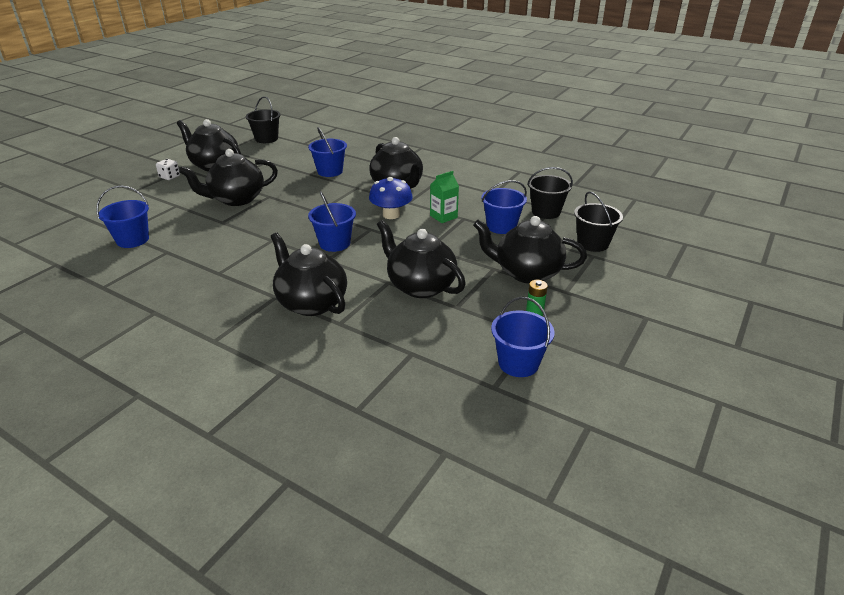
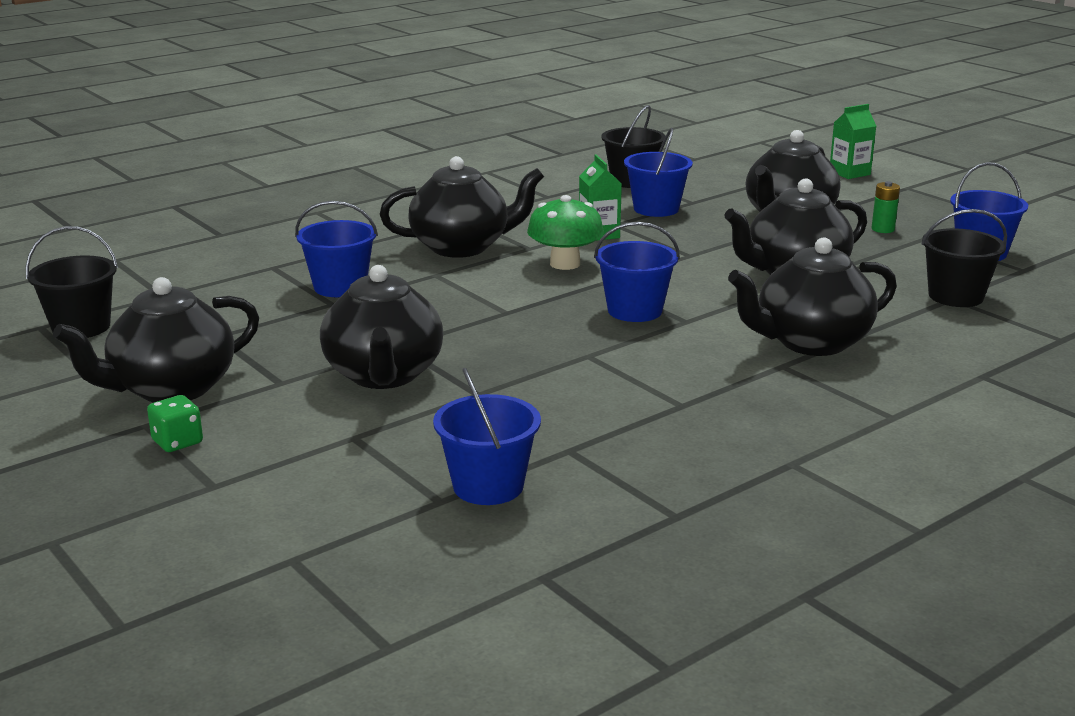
camera: 70 degrees left, 10 degrees down
white dice [156,159,180,180] -> green dice [147,395,203,452]
blue mushroom [369,177,413,219] -> green mushroom [527,195,604,270]
black bucket [574,191,623,252] -> black bucket moved to [921,209,1007,307]
none -> green carton [830,104,876,179]

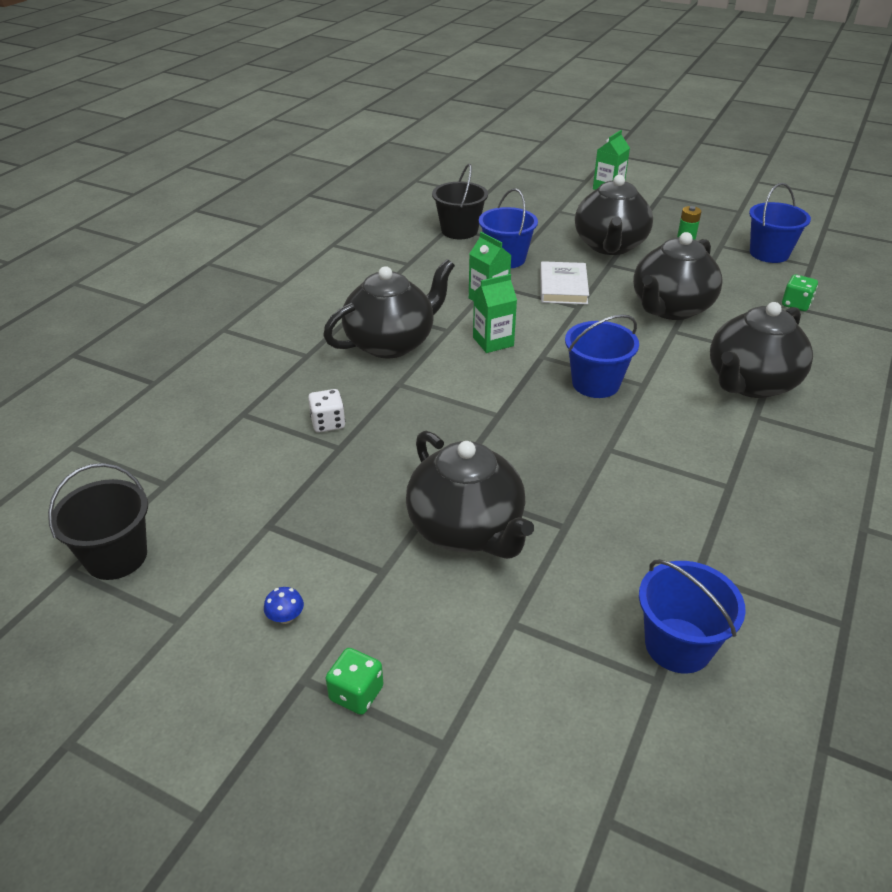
camera: 25 degrees left, 15 degrees up
black teapot [53,277,259,403] -> blue mushroom [264,587,304,624]
blue bucket [295,201,378,297] -> white dice [308,389,345,433]
green mushroom [527,195,604,270] -> green carton [473,274,517,353]
black bucket [921,209,1007,307] -> green dice [782,274,818,311]
none -> white book [540,261,589,304]

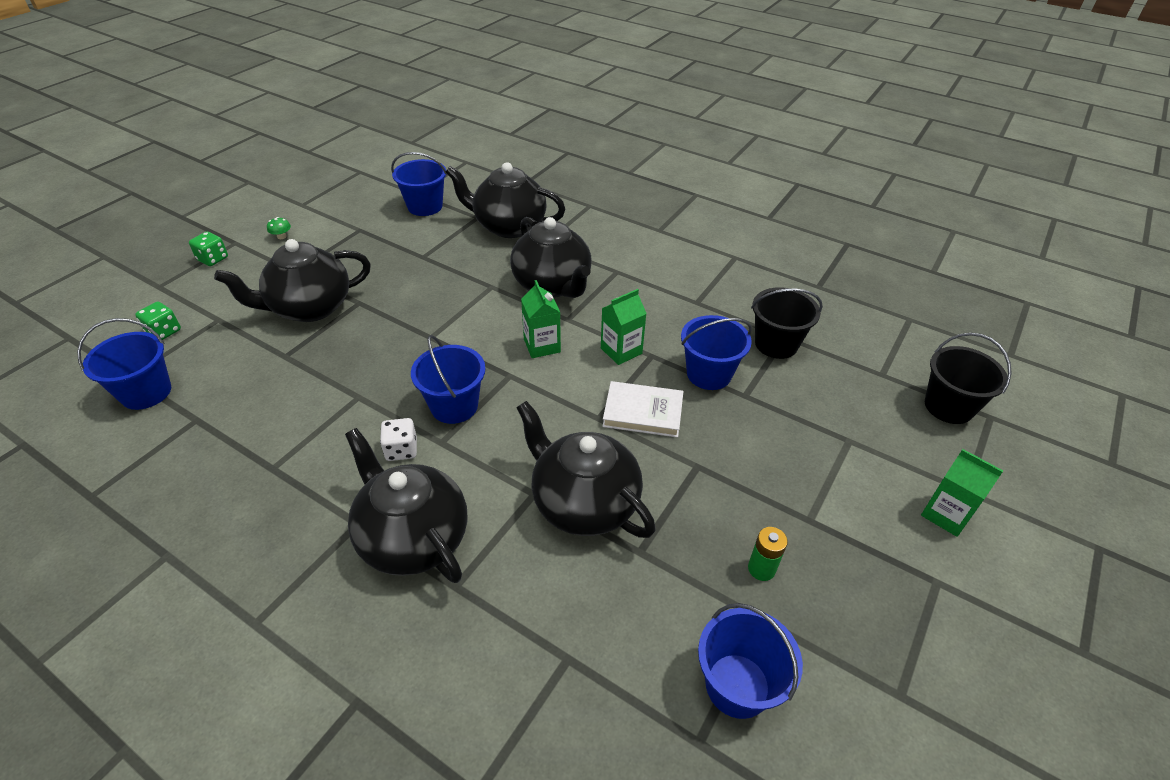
camera: 95 degrees right, 5 degrees up
black bucket [48,463,148,580] -> black bucket moved to [925,333,1012,424]
blue mushroom [264,587,304,624] -> green mushroom [267,217,291,239]
white dice [308,389,345,433] -> white dice moved to [380,418,417,461]
black teapot [575,175,653,255] -> black teapot moved to [446,163,565,238]
green dice [782,274,818,311] -> green dice moved to [135,301,181,340]
none -> blue bucket [391,152,447,216]

